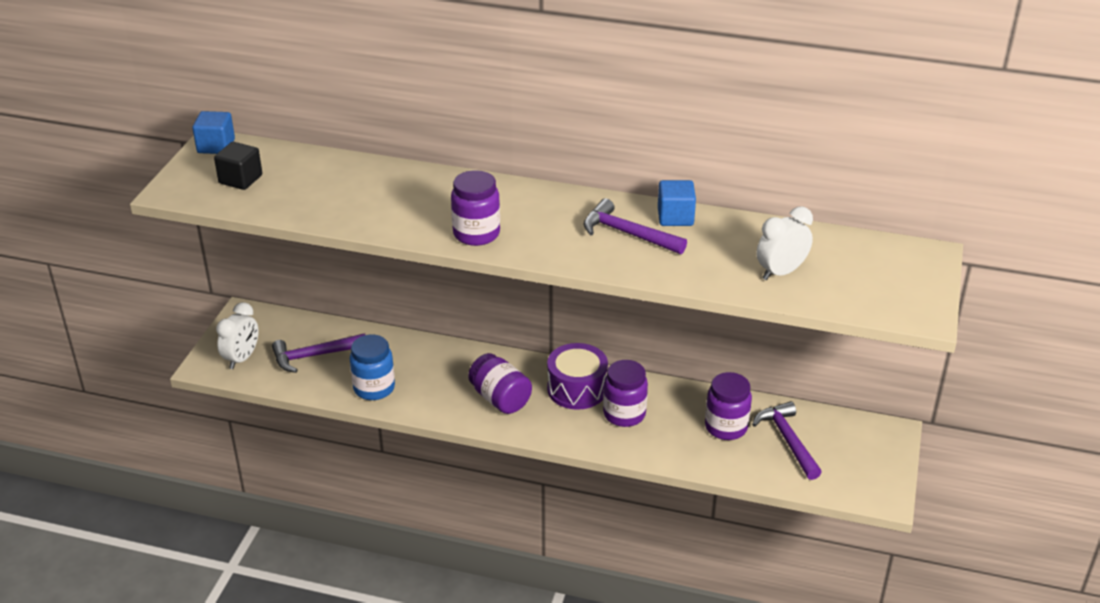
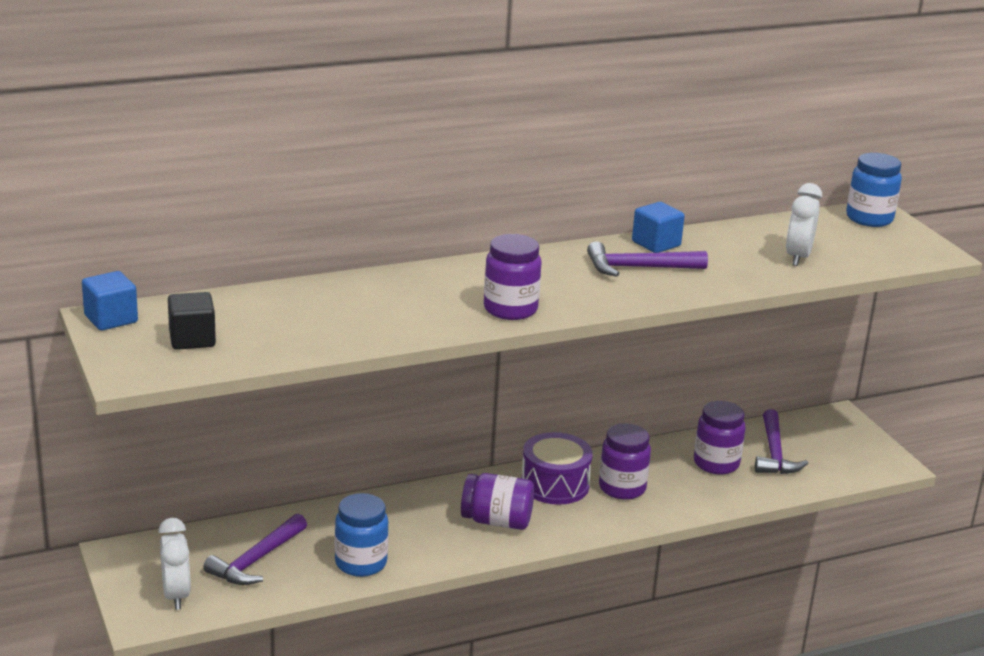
camera: 40 degrees left, 10 degrees down
purple hammer [752,401,822,480] -> purple hammer turned 120 degrees counterclockwise [755,409,808,474]
none -> blue jar [846,153,902,227]

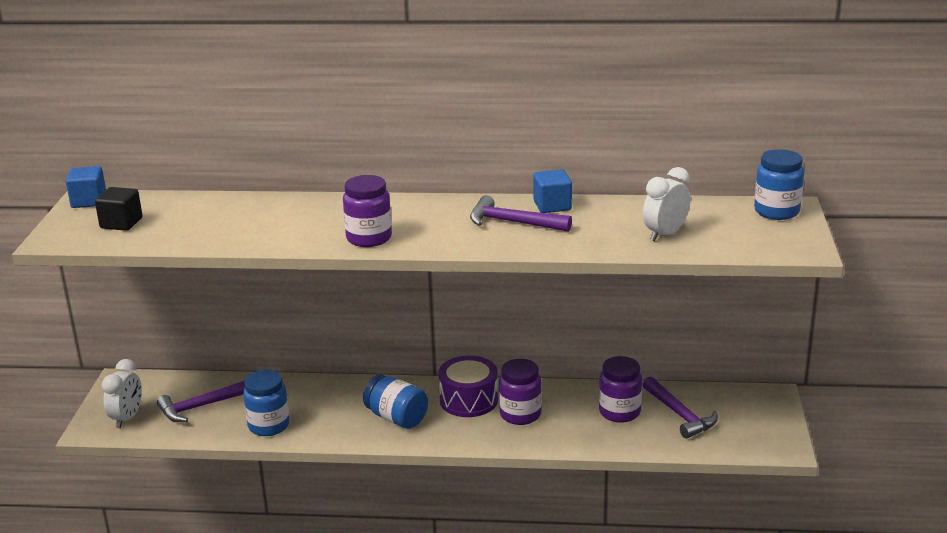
camera: 30 degrees right, 0 degrees up
purple jar [461,473,534,530] -> blue jar [363,375,428,429]
purple hammer [755,409,808,474] -> purple hammer turned 60 degrees counterclockwise [642,376,718,439]

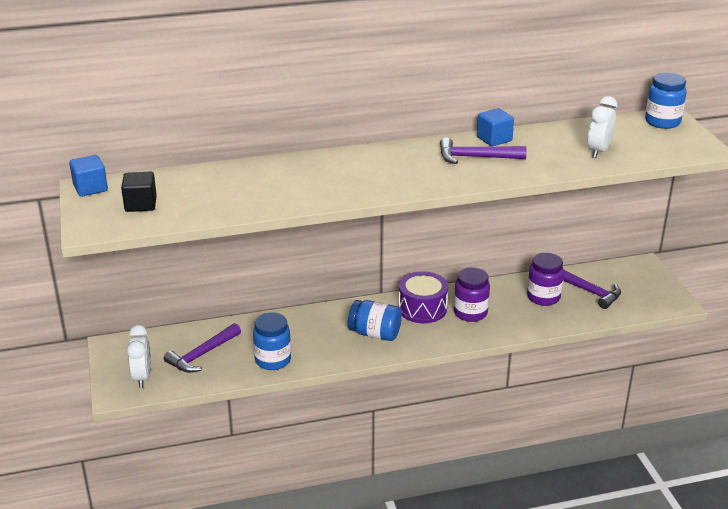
camera: 20 degrees left, 5 degrees up
purple jar [343,175,392,247] -> none

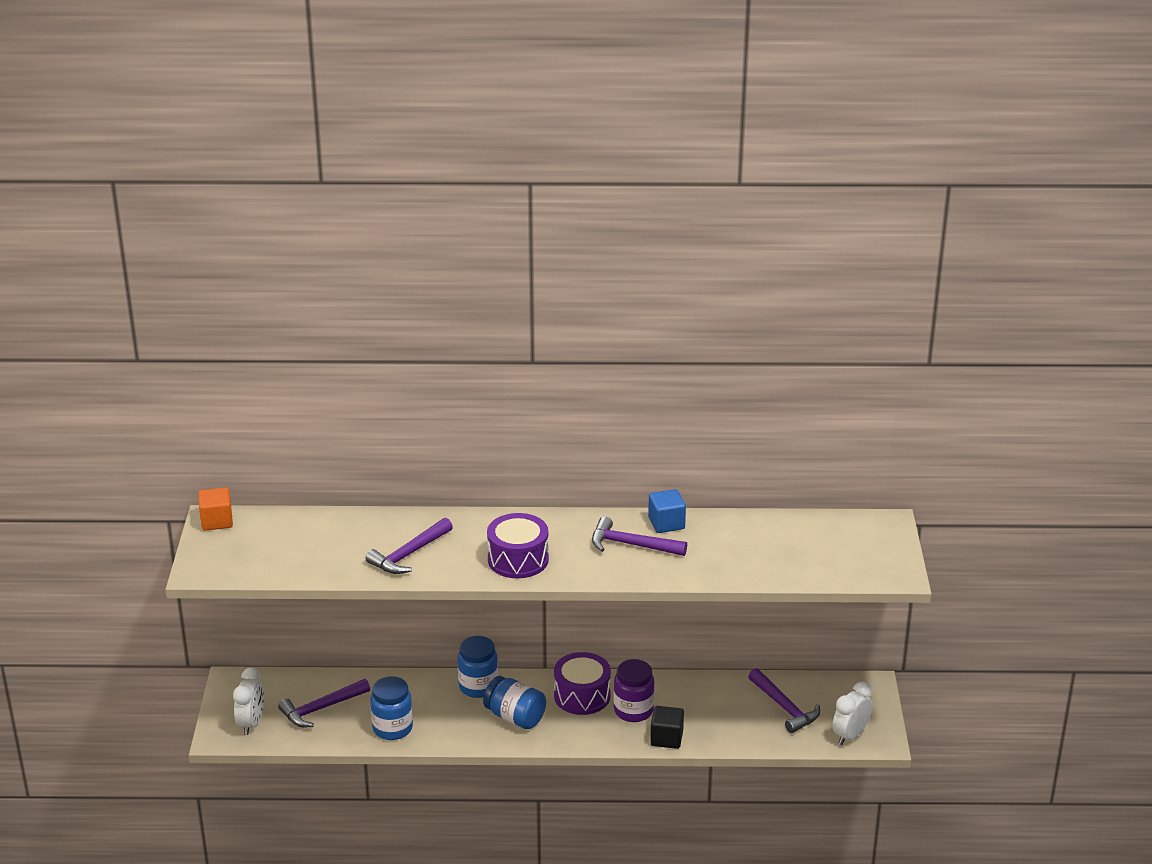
camera: 15 degrees right, 0 degrees up
blue cube [69,155,108,197] -> orange cube [198,487,233,531]
black cube [121,172,157,212] -> black cube moved to [650,706,684,749]
purple jar [527,253,564,306] -> none
white clock [587,96,617,158] -> white clock moved to [832,681,873,745]
blue jar [645,73,687,129] -> blue jar moved to [458,636,498,698]
none -> purple hammer [365,518,453,574]
none -> purple drum [487,513,549,578]

